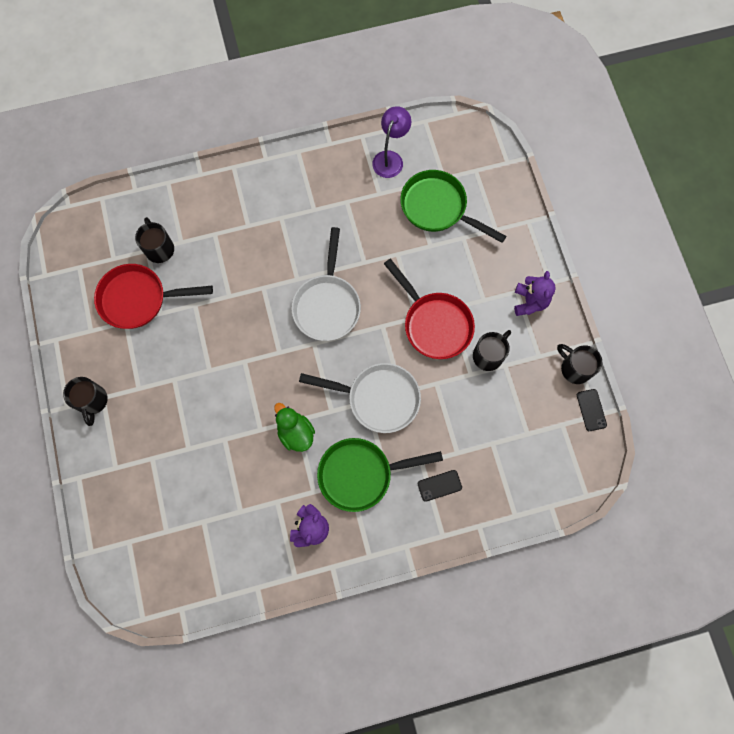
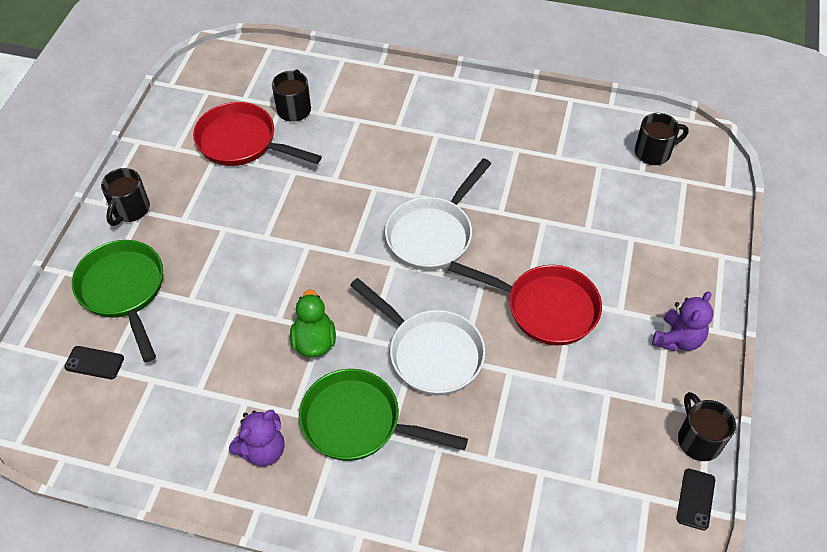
camera: 30 degrees right, 20 degrees down
purple lamp [372,106,411,178] -> none
red pan [384,259,475,359] -> red pan turned 60 degrees counterclockwise [448,261,602,346]
green pan [400,170,506,243] -> green pan moved to [72,240,163,362]
black phone [418,470,462,502] -> black phone moved to [64,346,124,379]
black mug [473,330,511,371] -> black mug moved to [635,113,689,165]

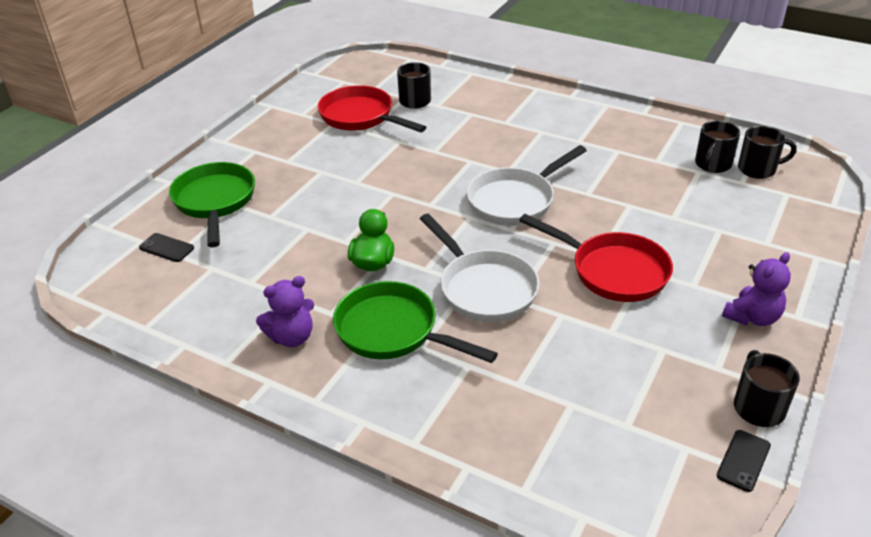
camera: 15 degrees right, 15 degrees down
black mug [101,168,150,226] -> black mug moved to [695,121,740,173]

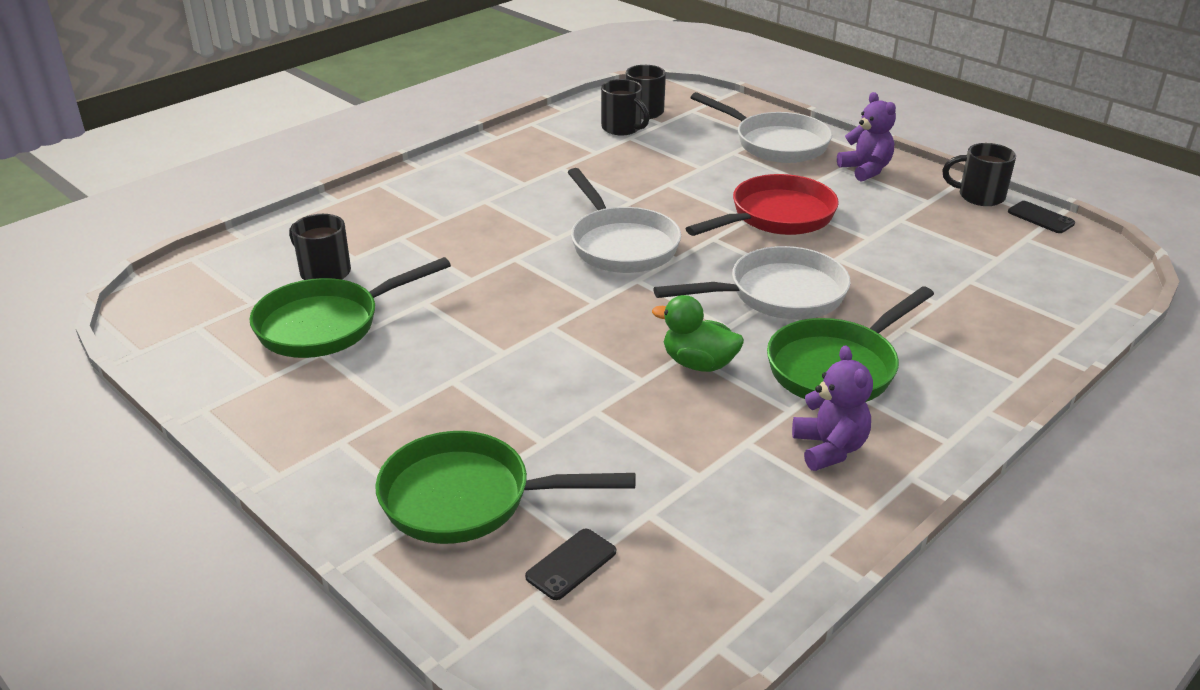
camera: 75 degrees left, 5 degrees down
red pan [318,85,426,132] -> green pan [249,257,451,358]
none -> white pan [690,92,832,163]

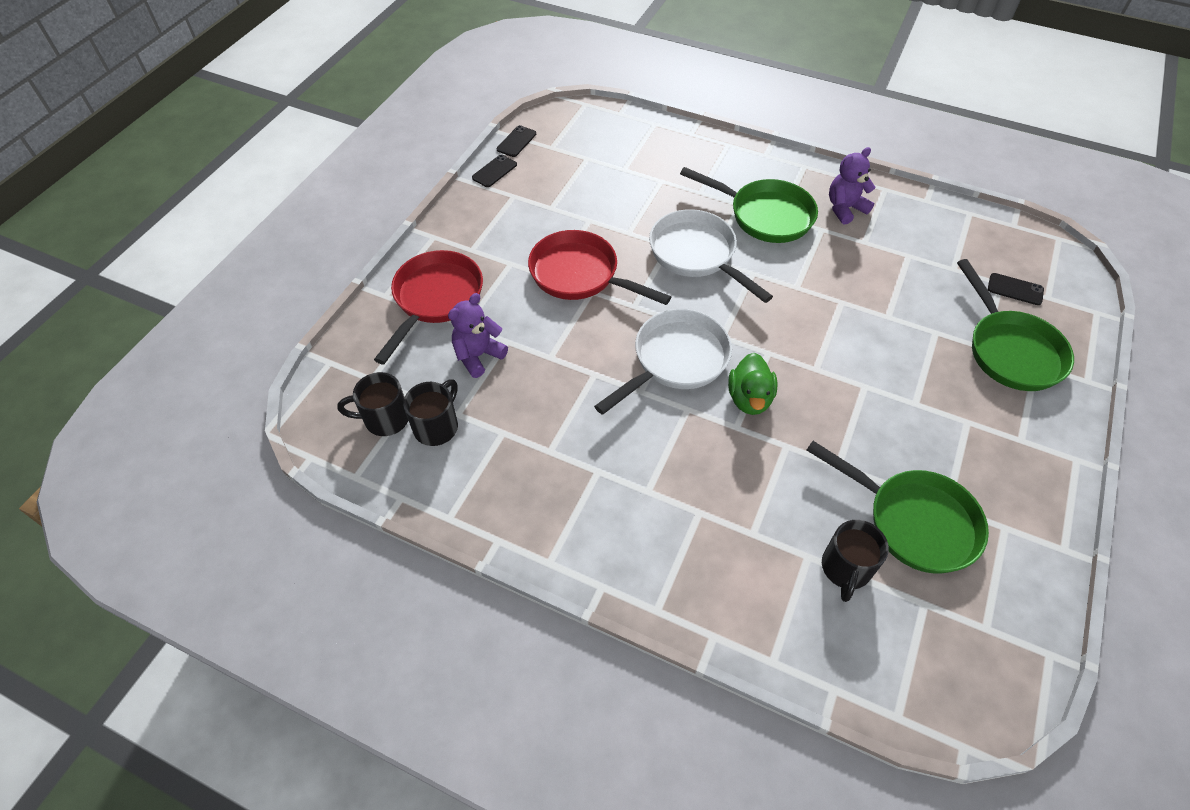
camera: 110 degrees left, 20 degrees up
green duck [652,295,744,372] -> green duck moved to [728,353,777,415]
white pan [690,92,832,163] -> red pan [374,250,483,364]
purple teddy bear [837,92,896,182] -> purple teddy bear moved to [448,293,508,378]
black mug [942,143,1016,206] -> black phone [472,155,517,187]

